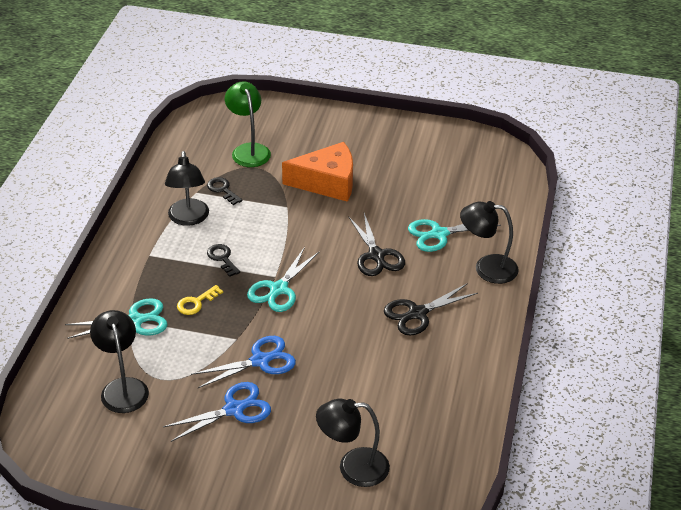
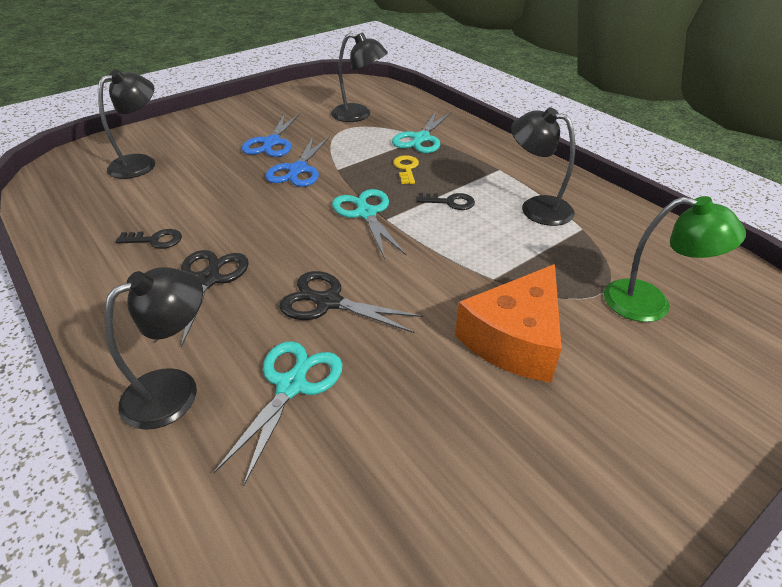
camera: 130 degrees right, 0 degrees up
black key [207,177,243,205] -> black key moved to [115,229,182,249]

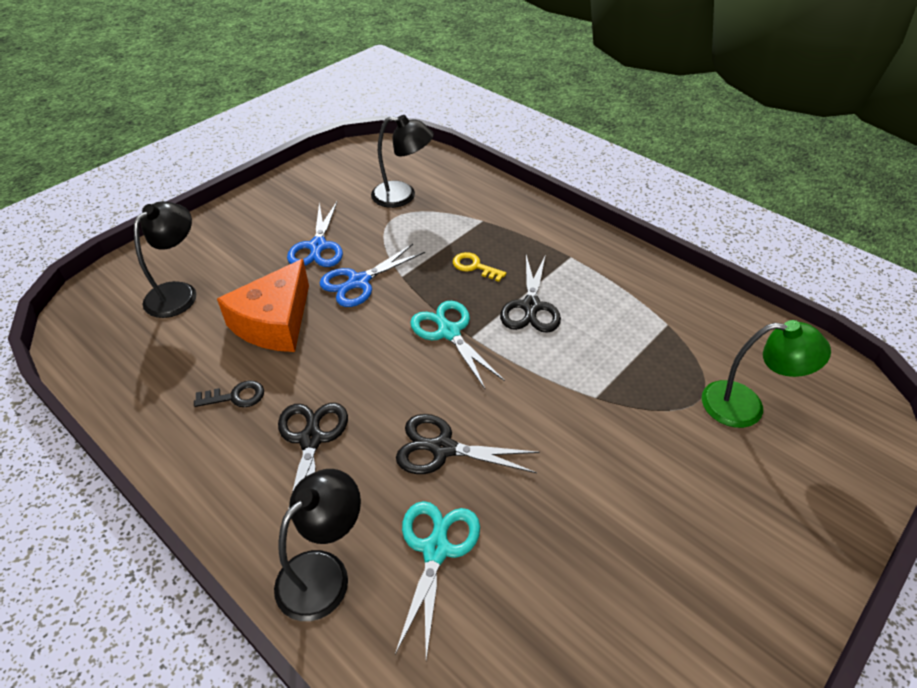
camera: 10 degrees left, 5 degrees up
blue scissors [265,136,330,187] -> blue scissors turned 45 degrees clockwise [320,244,425,307]
turquoise scissors [392,112,451,153] -> none
yellow key [393,155,419,184] -> yellow key turned 45 degrees counterclockwise [453,252,506,282]
black key [416,193,475,210] -> black scissors [500,254,561,333]
orange cheese [455,264,562,383] -> orange cheese moved to [217,259,309,352]
black lamp [511,107,575,226] -> none

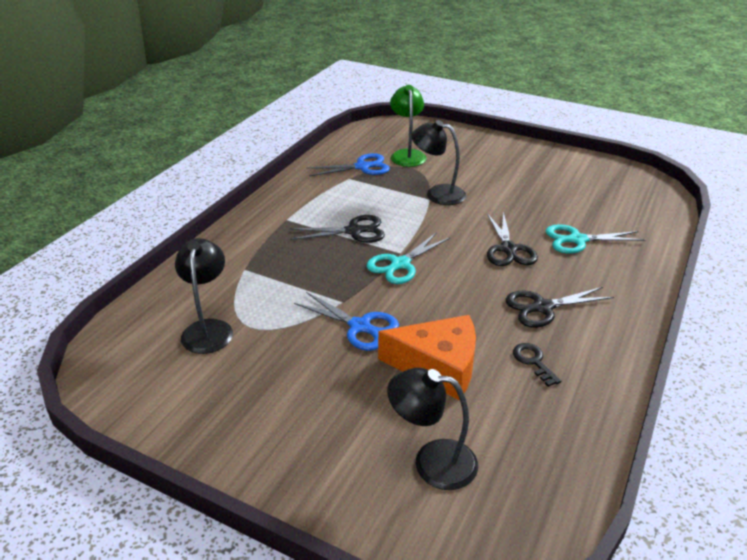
camera: 105 degrees left, 10 degrees down
black lamp [274,469,361,621] -> black lamp moved to [411,120,466,205]
blue scissors [287,202,343,267] -> blue scissors moved to [306,153,390,176]
yellow key [453,252,506,282] -> none

